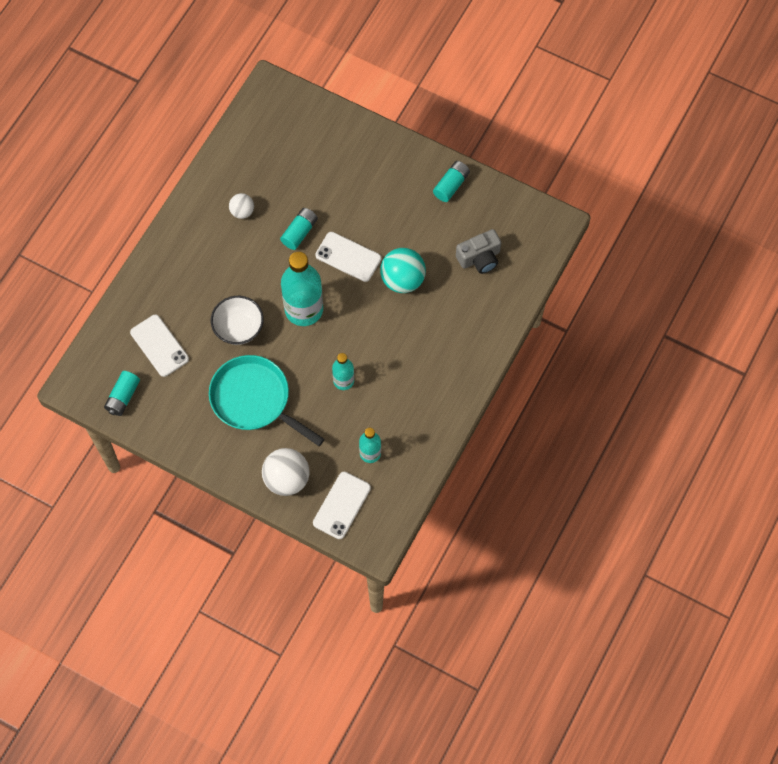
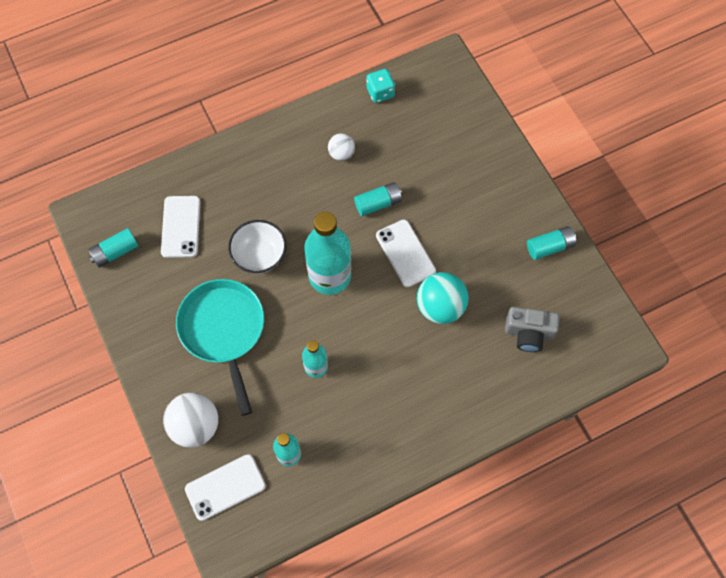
camera: 35 degrees right, 0 degrees up
none -> turquoise dice [367,69,395,103]

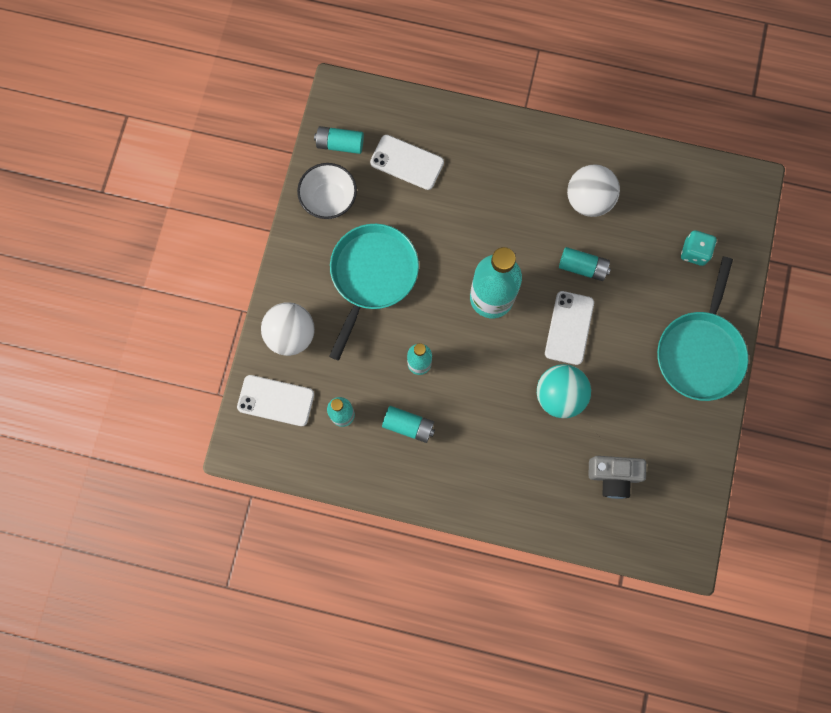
camera: 40 degrees right, 10 degrees up
white phone [161,196,200,258] -> white phone turned 75 degrees clockwise [370,135,444,190]
white bowl [228,220,286,274] -> white bowl moved to [297,163,357,219]
white ball [328,133,355,161] -> white ball [567,164,620,217], size x1.76
turquoise dice [367,69,395,103] -> turquoise dice moved to [681,230,716,266]
grey camera [505,307,560,352] -> grey camera turned 45 degrees counterclockwise [588,456,646,499]
turquoise battery [527,226,576,260] -> turquoise battery moved to [382,406,435,443]
none -> turquoise pan [657,257,748,401]

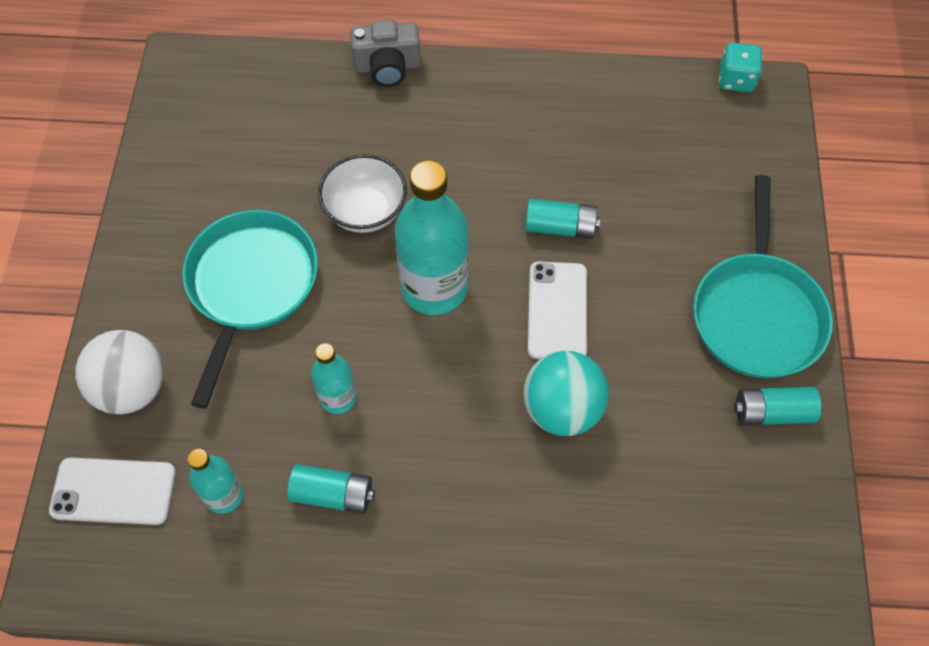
camera: 10 degrees left, 15 degrees down
white bowl [297,163,357,219] -> white bowl moved to [318,154,407,233]
turquoise battery [314,126,364,154] -> turquoise battery moved to [734,387,821,425]
white phone [370,135,444,190] -> none
white ball [567,164,620,217] -> none
grey camera [588,456,646,499] -> grey camera moved to [350,20,421,87]
turquoise dice [681,230,716,266] -> turquoise dice moved to [719,43,763,92]

